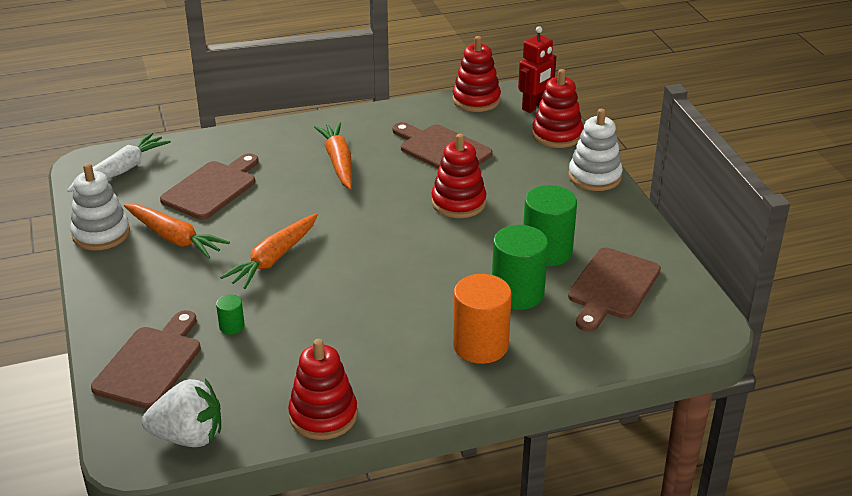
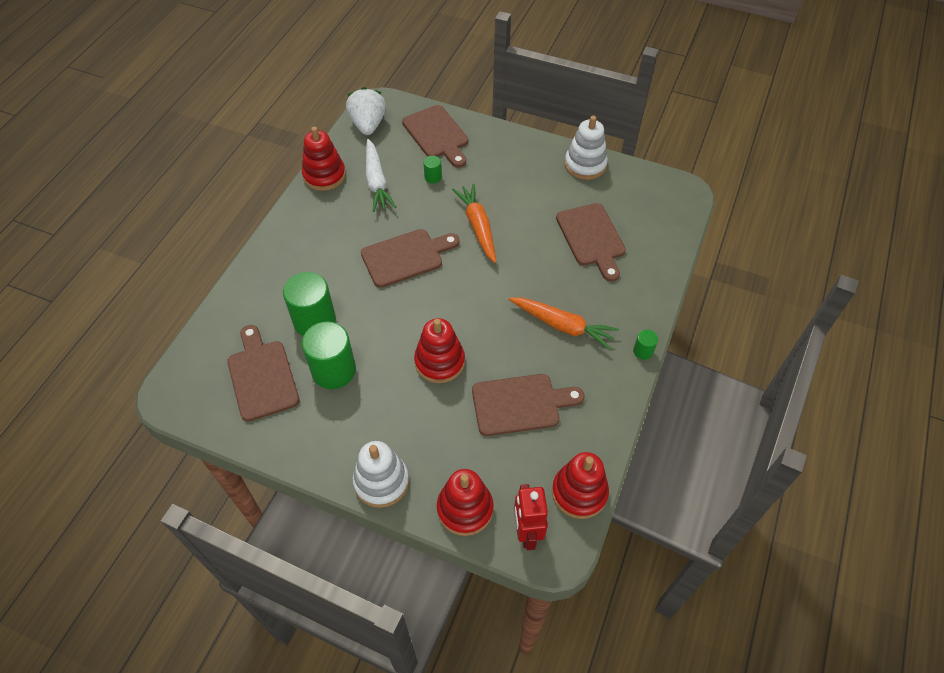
camera: 130 degrees right, 20 degrees up
white carrot [67,133,171,192] -> white carrot moved to [366,139,396,212]
orange carrot [124,204,230,259] -> none
white strawberry [142,379,221,447] -> white strawberry turned 135 degrees clockwise [346,87,386,135]
orange cylinder [453,274,512,364] -> none
none -> brown cutting board [361,229,460,288]
none -> green cylinder [633,330,658,360]

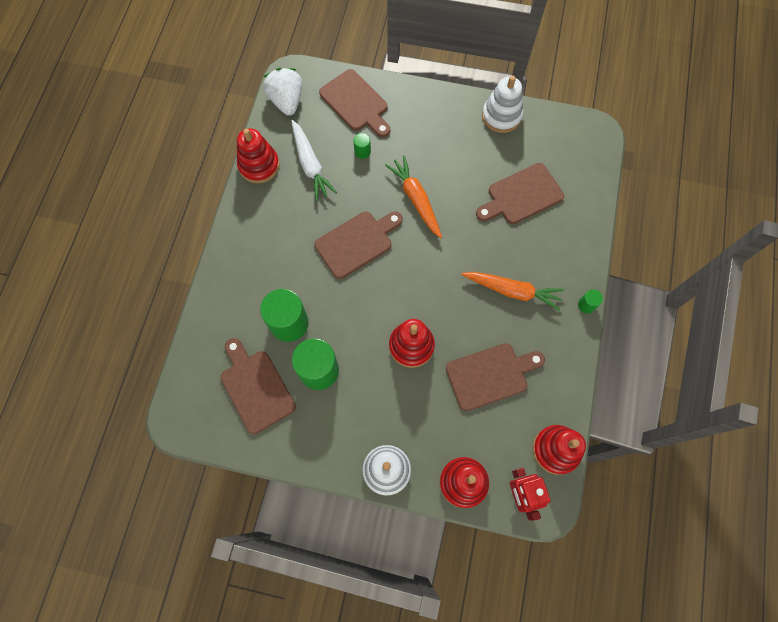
camera: 10 degrees left, 15 degrees up
brown cutting board [556,203,626,282] -> brown cutting board turned 90 degrees clockwise [476,163,564,224]

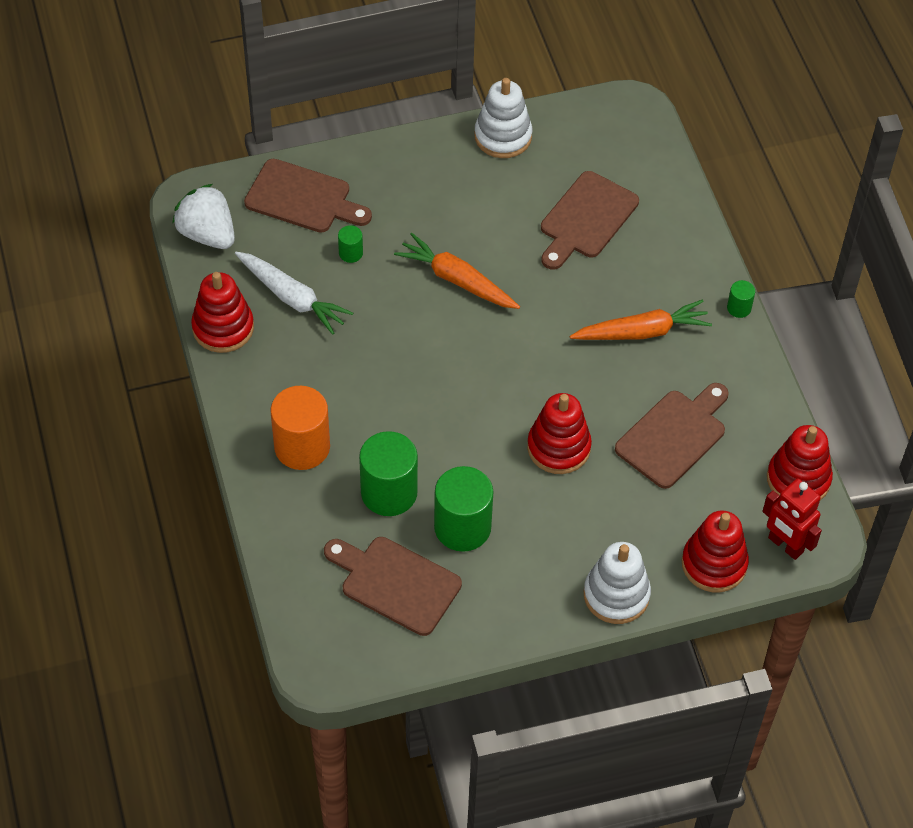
camera: 30 degrees left, 15 degrees down
brown cutting board [314,211,403,279] -> none
none -> orange cylinder [271,386,330,470]

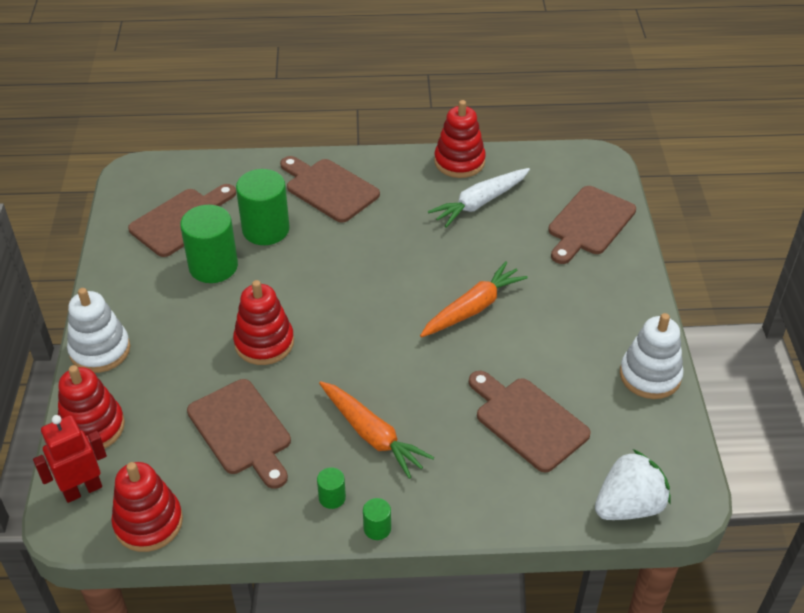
camera: 105 degrees right, 10 degrees down
white strawberry [172,184,235,249] -> white strawberry moved to [595,449,671,520]
orange cylinder [271,386,330,470] -> brown cutting board [280,156,380,223]
green cylinder [338,225,363,263] -> green cylinder moved to [317,467,346,509]
orange carrot [570,299,712,340] -> orange carrot turned 45 degrees counterclockwise [319,381,434,479]

